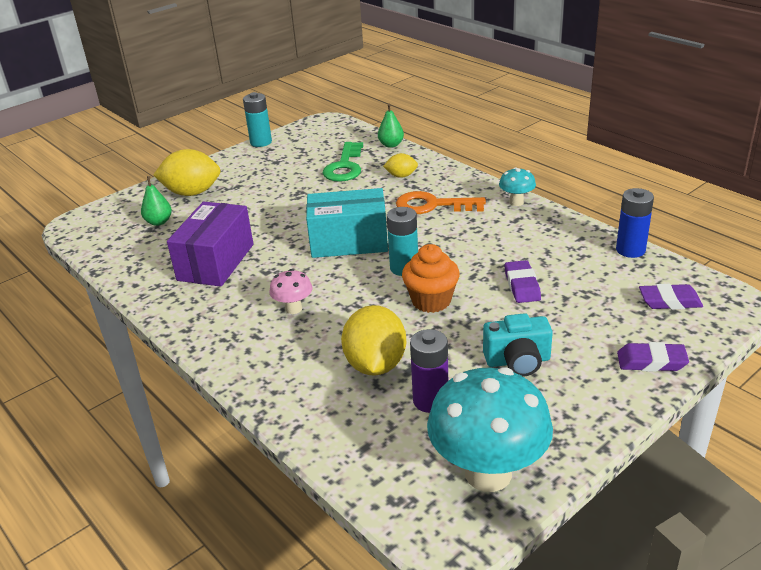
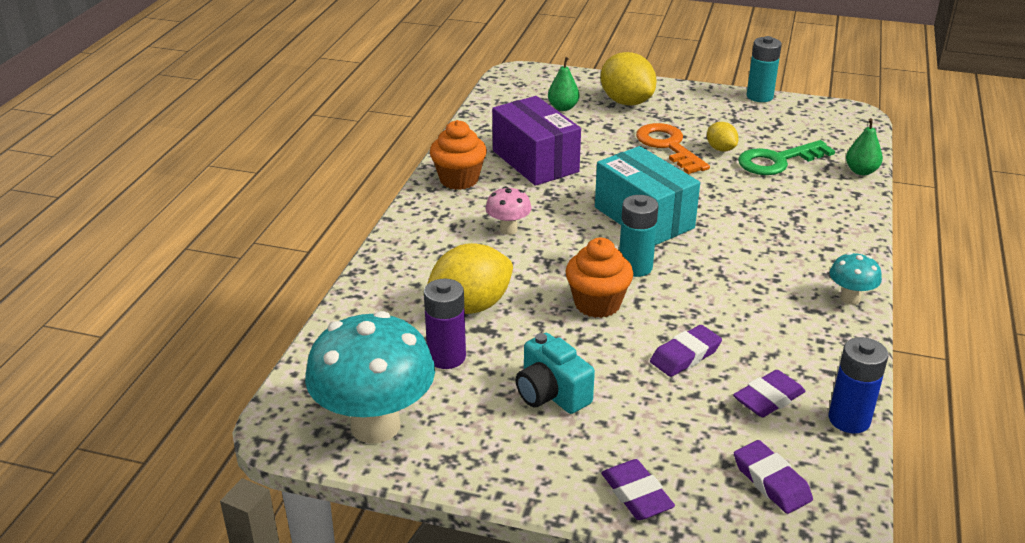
camera: 55 degrees right, 0 degrees up
purple box [167,202,253,287] -> purple box turned 75 degrees clockwise [492,96,581,186]
yellow lemon [383,153,418,178] -> yellow lemon moved to [707,122,739,152]
orange key [396,191,486,214] -> orange key moved to [636,123,710,174]
none -> orange cupcake [430,120,487,190]
none -> purple eraser [733,370,806,417]

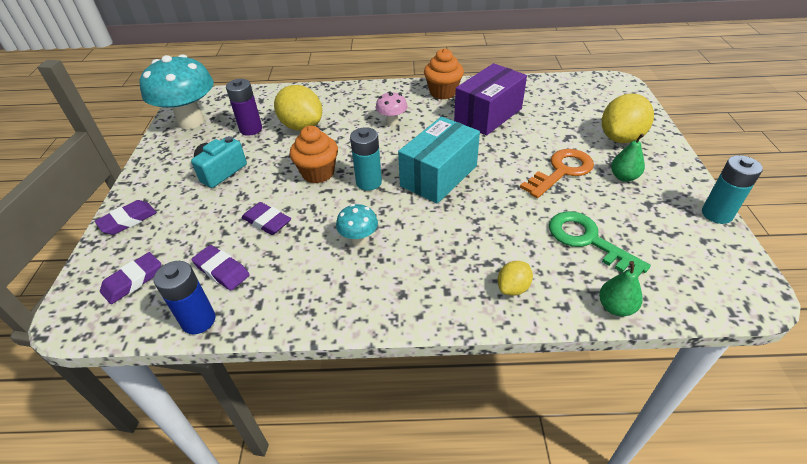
camera: 75 degrees right, 10 degrees up
green pear [548,57,580,111] -> green pear moved to [611,134,645,182]
yellow lemon [707,122,739,152] -> yellow lemon moved to [498,261,533,296]
turquoise mushroom [829,252,882,305] -> turquoise mushroom moved to [336,204,378,246]

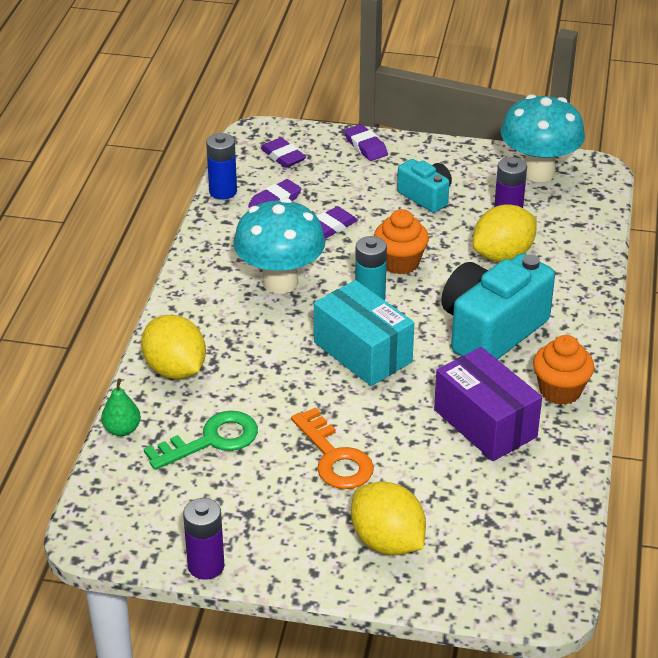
camera: 100 degrees right, 5 degrees down
turquoise mushroom [336,204,378,246] -> turquoise mushroom [233,198,326,294], size x2.15
pink mushroom [376,91,408,126] -> turquoise camera [441,254,555,360]
yellow lemon [498,261,533,296] -> yellow lemon [141,315,206,379], size x1.91
green pear [611,134,645,182] -> none
turquoise battery [702,155,763,224] -> purple battery [183,498,224,580]

